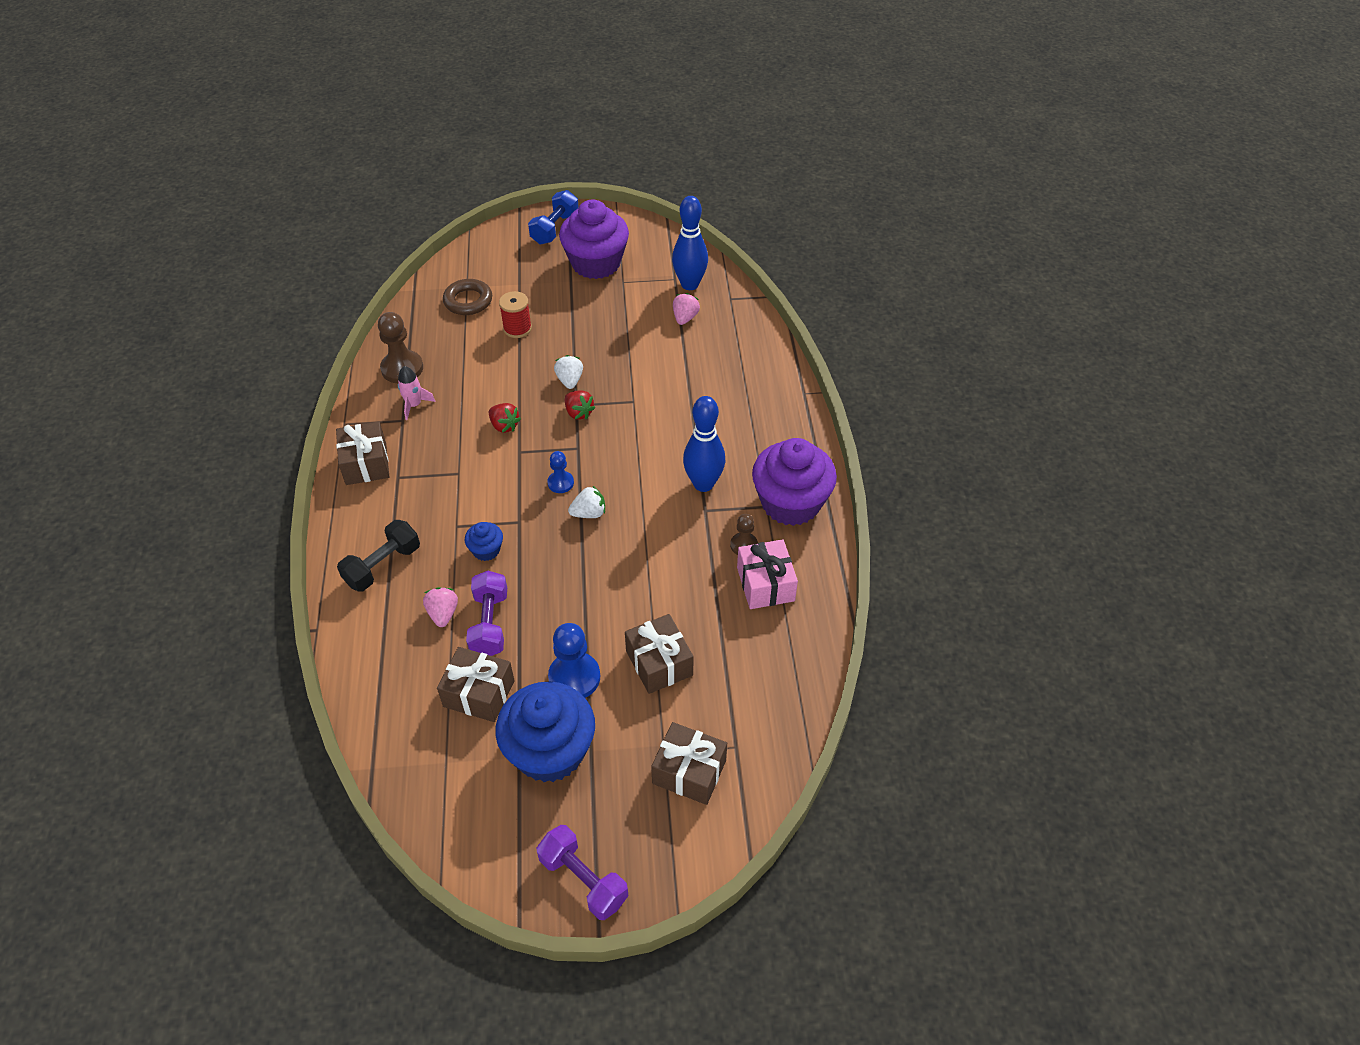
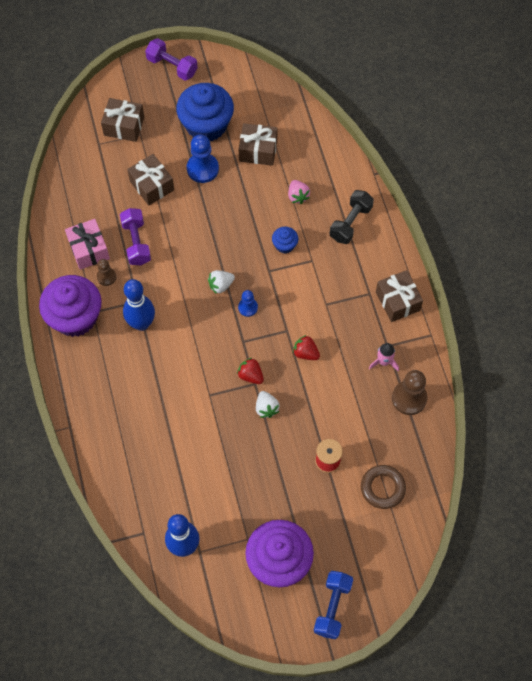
camera: 170 degrees right, 15 degrees up
purple dumbbell [466,571,507,656] -> purple dumbbell moved to [120,208,151,265]
pink strawberry [673,293,700,325] -> none

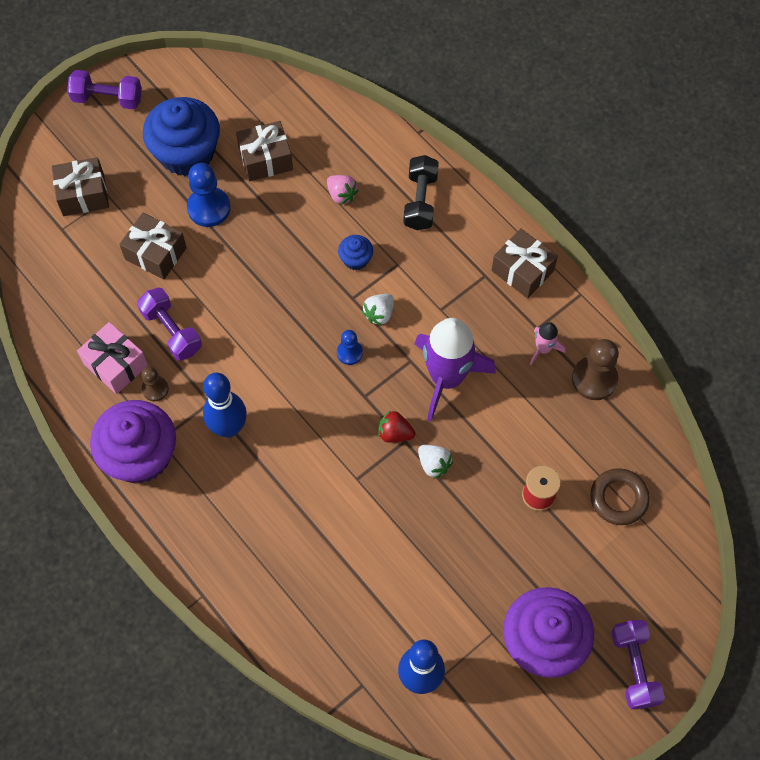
camera: 25 degrees left, 0 degrees up
white strawberry [208,270,235,294] -> white strawberry moved to [362,294,394,326]
red strawberry [293,335,320,360] -> purple rocket [415,318,496,421]
blue dumbbell [314,571,353,639] -> purple dumbbell [611,620,665,709]

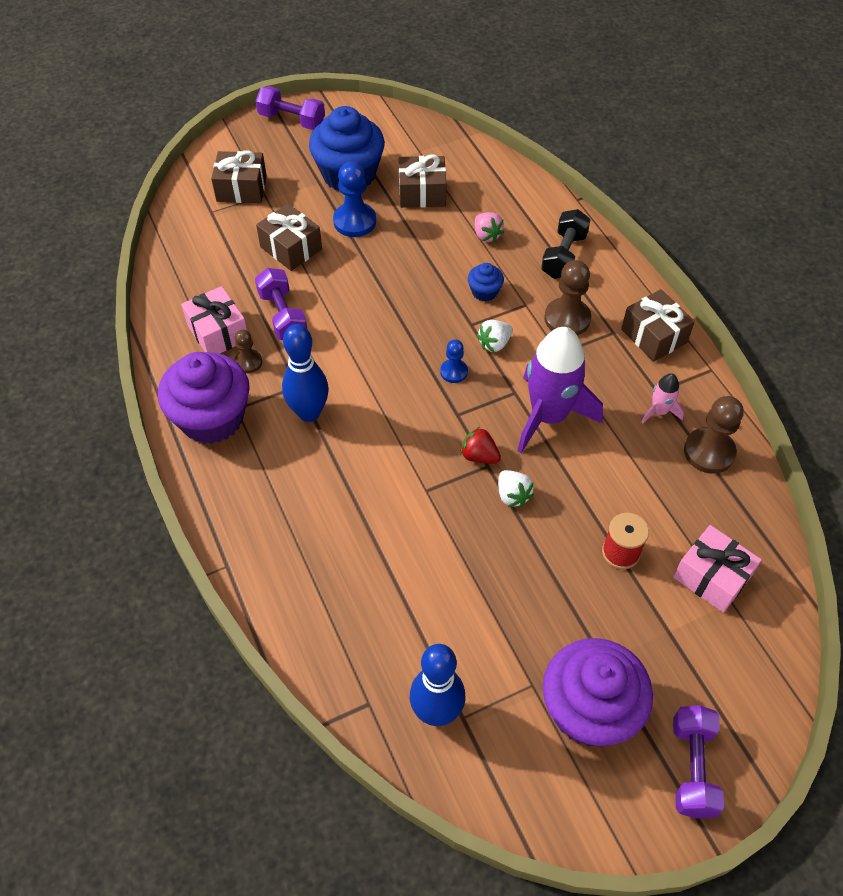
camera: 15 degrees right, 10 degrees down
brown ring [590,468,650,525] -> pink gift [673,525,762,613]
none -> brown pawn [544,260,591,336]

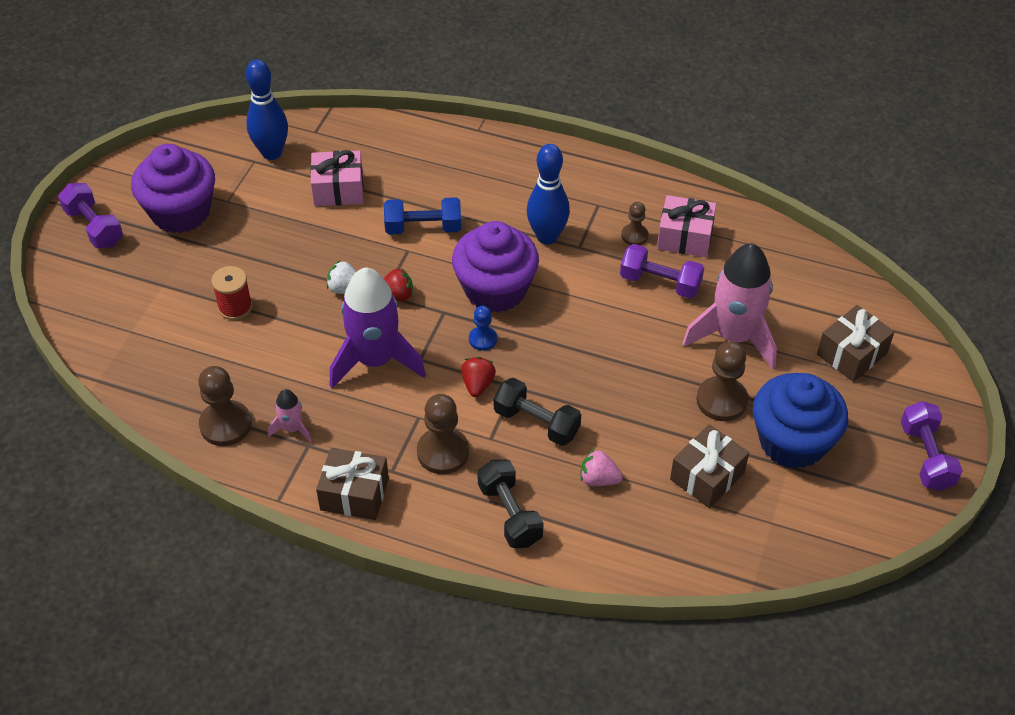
camera: 135 degrees right, 5 degrees down
purple cupcake [158,352,250,444] -> purple cupcake moved to [452,221,539,313]
purple dumbbell [256,86,325,130] -> purple dumbbell turned 75 degrees counterclockwise [901,401,963,491]
brown gift [256,204,322,271] -> pink rocket [682,243,777,370]
blue pawn [333,162,376,237] -> brown pawn [696,341,748,421]
blue cupcake [468,263,504,302] -> black dumbbell [494,378,581,446]
white strawberry [477,320,513,352] -> red strawberry [461,357,496,397]
pink gift [673,525,762,613] -> pink gift moved to [310,150,364,206]
none -> blue dumbbell [384,197,461,235]

